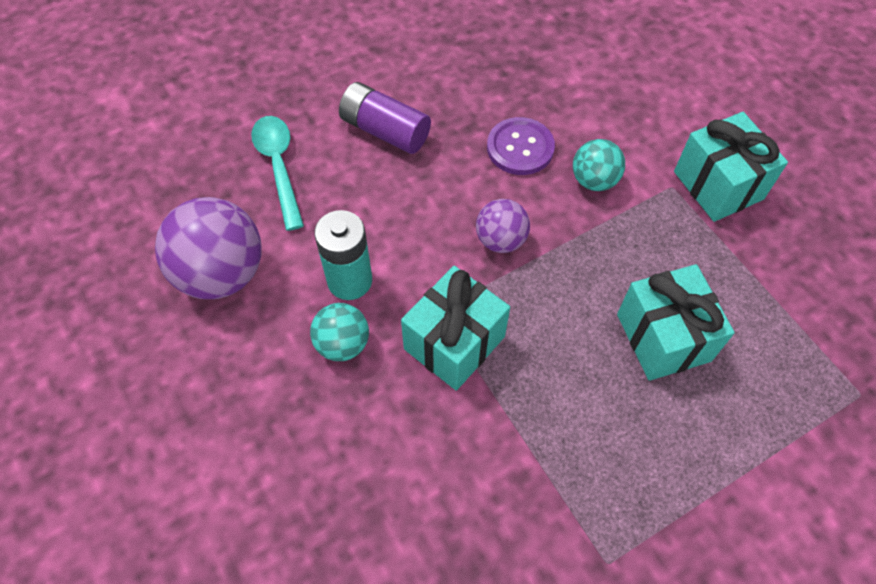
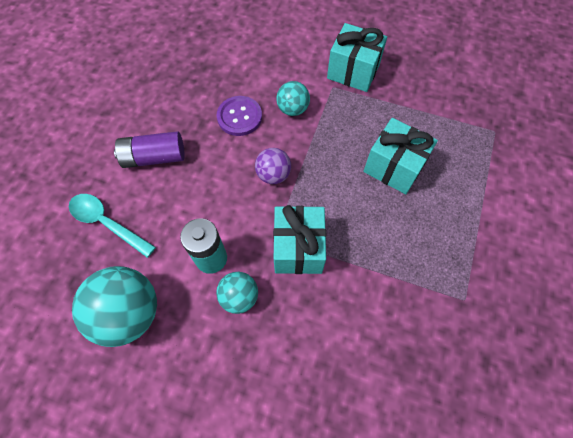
camera: 40 degrees left, 5 degrees up
purple ball [155,197,262,299] -> turquoise ball [72,266,157,347]

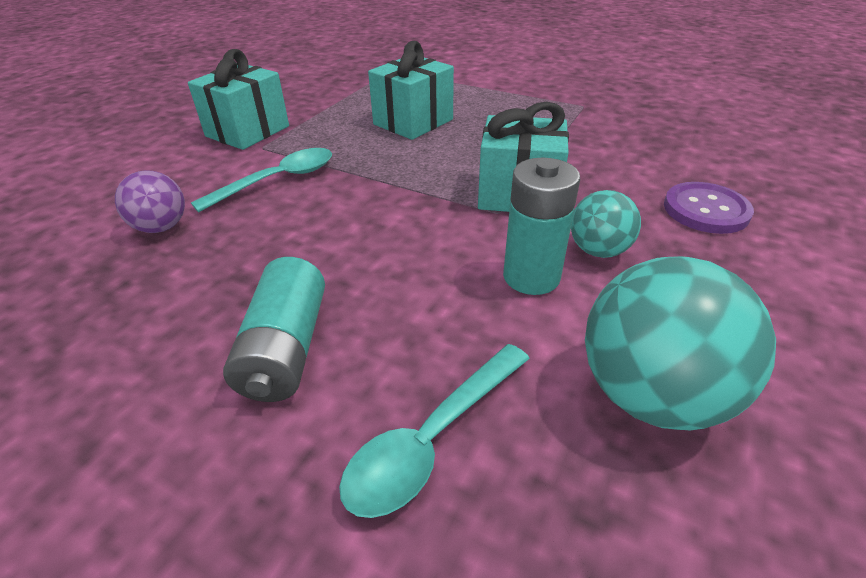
camera: 80 degrees left, 25 degrees down
purple battery [114,131,185,168] -> turquoise battery [223,257,325,402]
purple button [216,96,262,136] -> purple button moved to [664,182,754,234]
purple ball [255,148,291,184] -> purple ball moved to [115,170,185,233]
turquoise ball [276,81,310,116] -> turquoise spoon [191,148,332,212]

